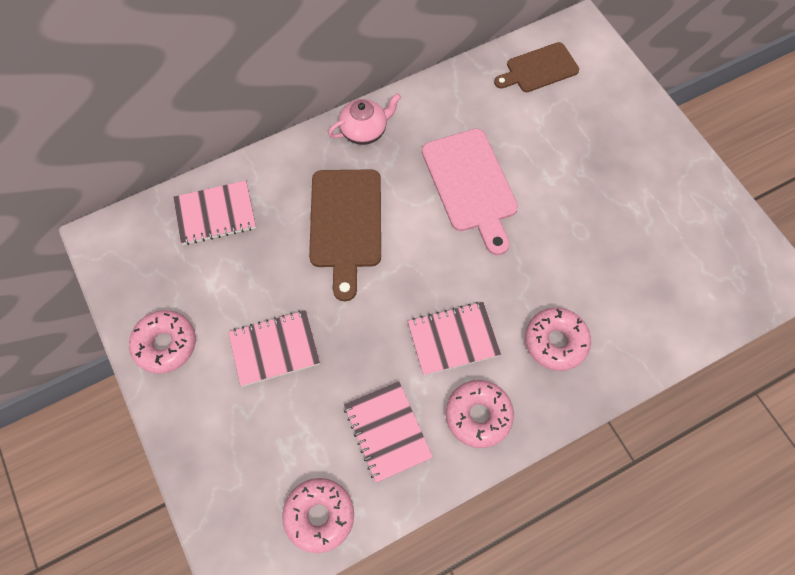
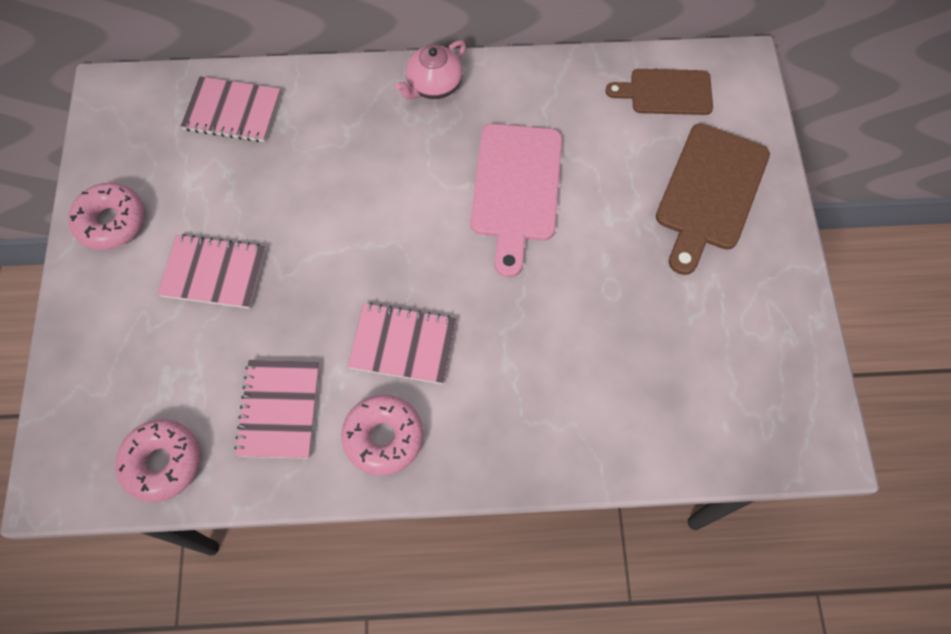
camera: 25 degrees right, 0 degrees up
brown cutting board [309,169,381,301] -> brown cutting board moved to [656,124,770,275]
pink teapot [328,93,401,145] -> pink teapot turned 135 degrees clockwise [395,40,466,99]
pink donut [525,308,591,371] -> none

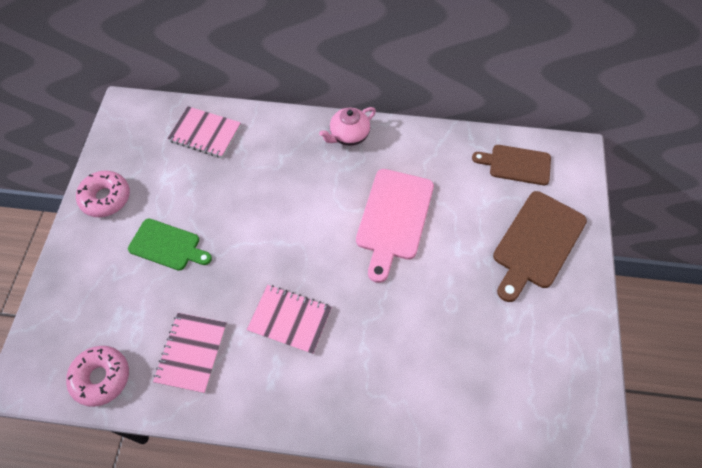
camera: 10 degrees right, 5 degrees down
pink notebook [157,234,266,309] -> green cutting board [128,219,212,271]
pink donut [341,394,423,476] -> none

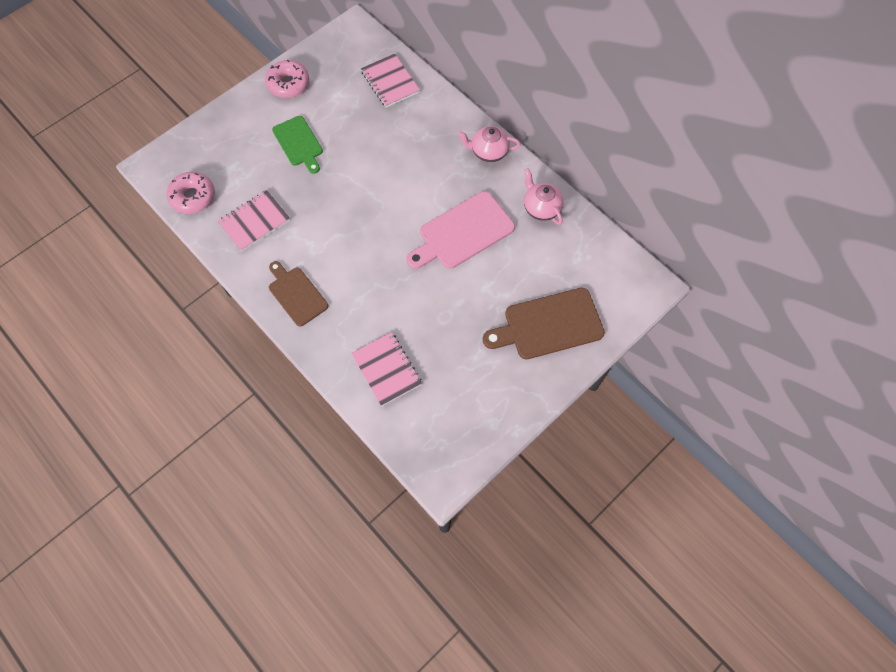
camera: 40 degrees right, 5 degrees up
pink notebook [247,285,332,354] -> pink notebook moved to [351,332,422,406]
brown cutting board [472,145,551,185] -> brown cutting board moved to [269,261,328,327]
none -> pink teapot [524,168,563,225]

